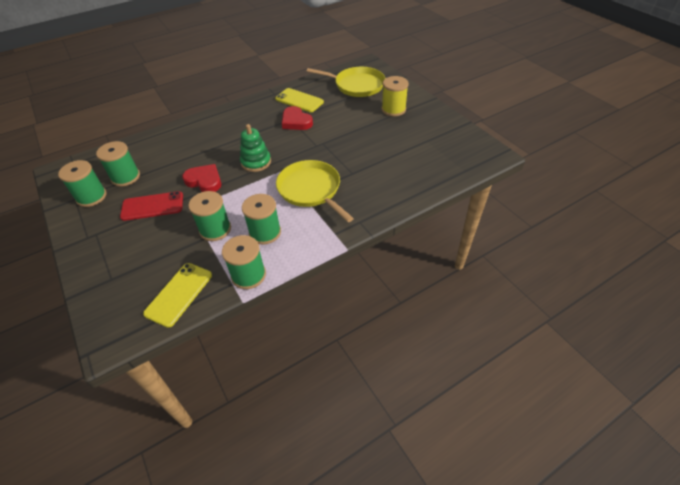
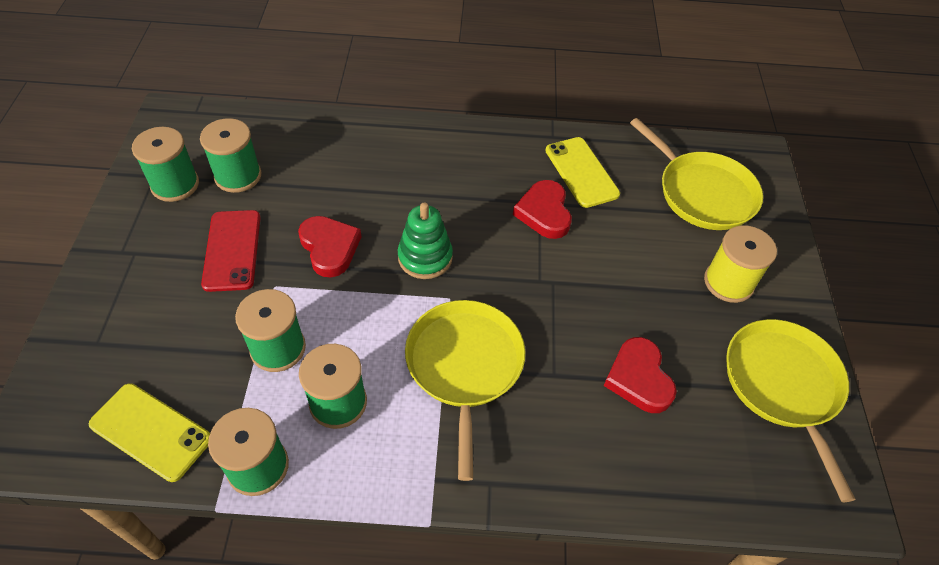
camera: 30 degrees right, 5 degrees up
red phone [120,191,183,221] -> red phone turned 60 degrees clockwise [201,210,260,292]
yellow phone [143,263,212,328] -> yellow phone turned 60 degrees clockwise [89,383,210,482]
none -> red heart [604,337,677,413]
none -> yellow pan [726,319,855,502]

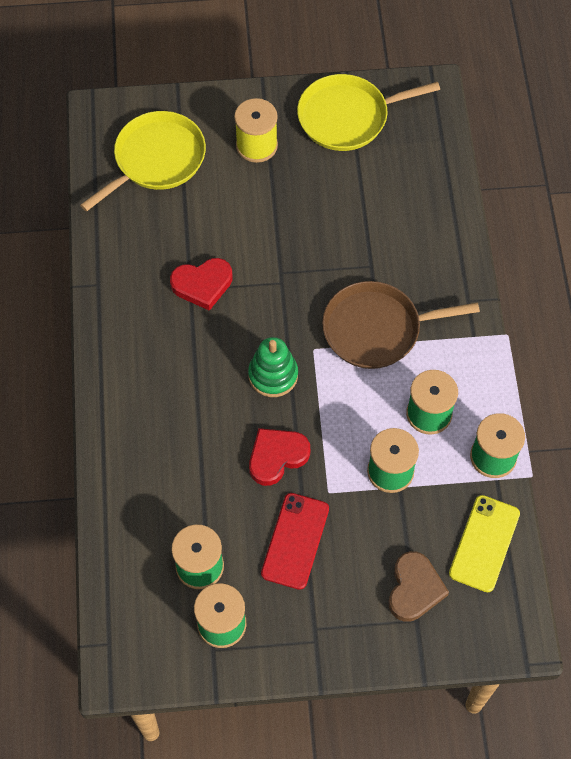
camera: 95 degrees left, 10 degrees up
red phone [201,210,260,292] -> red phone turned 60 degrees counterclockwise [261,493,329,590]
yellow pan [405,300,525,481] -> brown pan [322,281,480,369]
yellow phone [545,137,620,208] -> none
red heart [604,337,677,413] -> none
none -> brown heart [389,551,449,622]

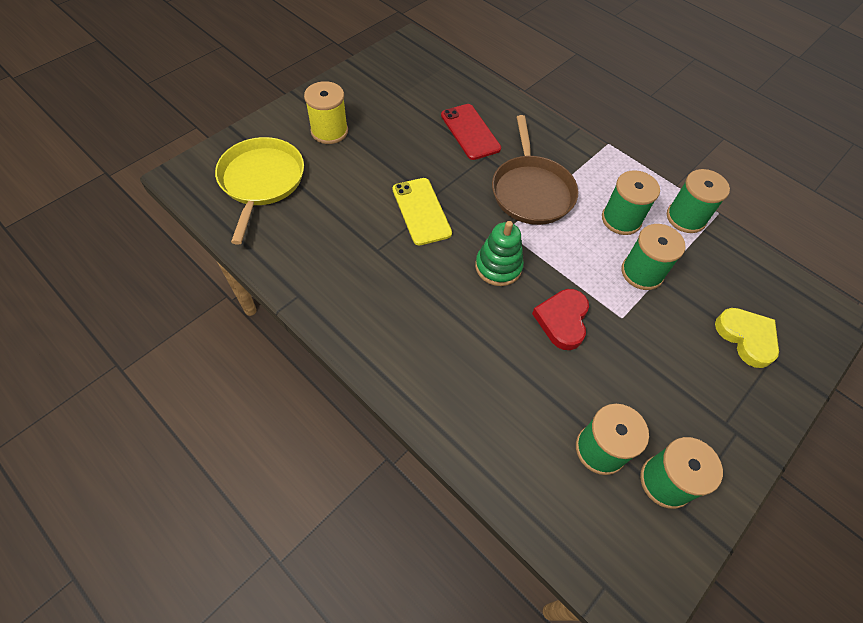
camera: 45 degrees left, 5 degrees down
red heart [170,258,233,311] -> none
red phone [261,493,329,590] -> red phone moved to [441,104,501,160]
yellow pan [297,74,440,151] -> none
brown pan [322,281,480,369] -> brown pan turned 45 degrees counterclockwise [492,115,579,225]
brown heart [389,551,449,622] -> yellow heart [715,308,779,368]
yellow phone [449,495,520,592] -> yellow phone moved to [393,178,452,245]

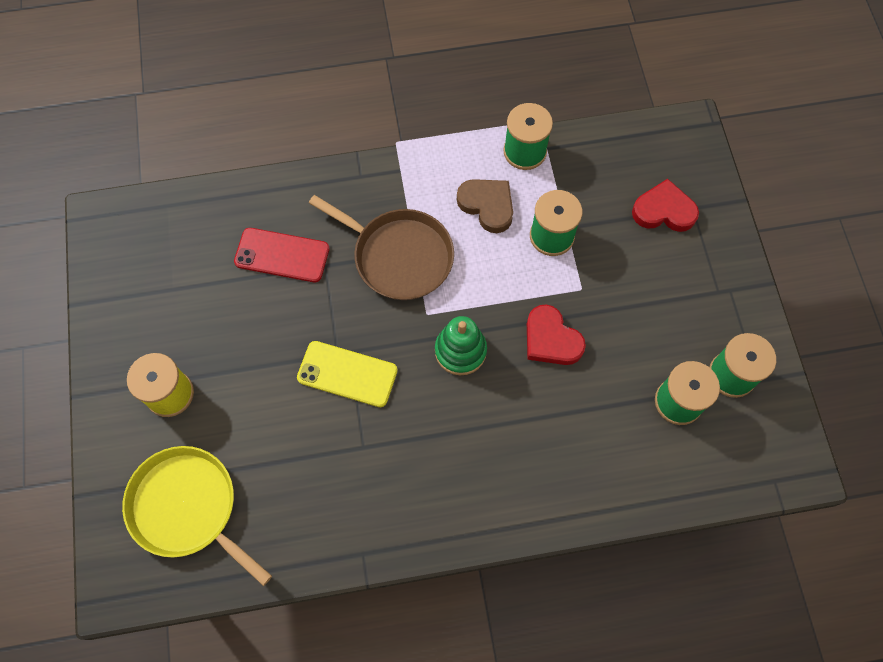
camera: 50 degrees left, 10 degrees up
green spool [602,170,660,235] -> brown heart [457,179,513,233]
yellow heart [715,308,779,368] -> red heart [632,179,699,232]

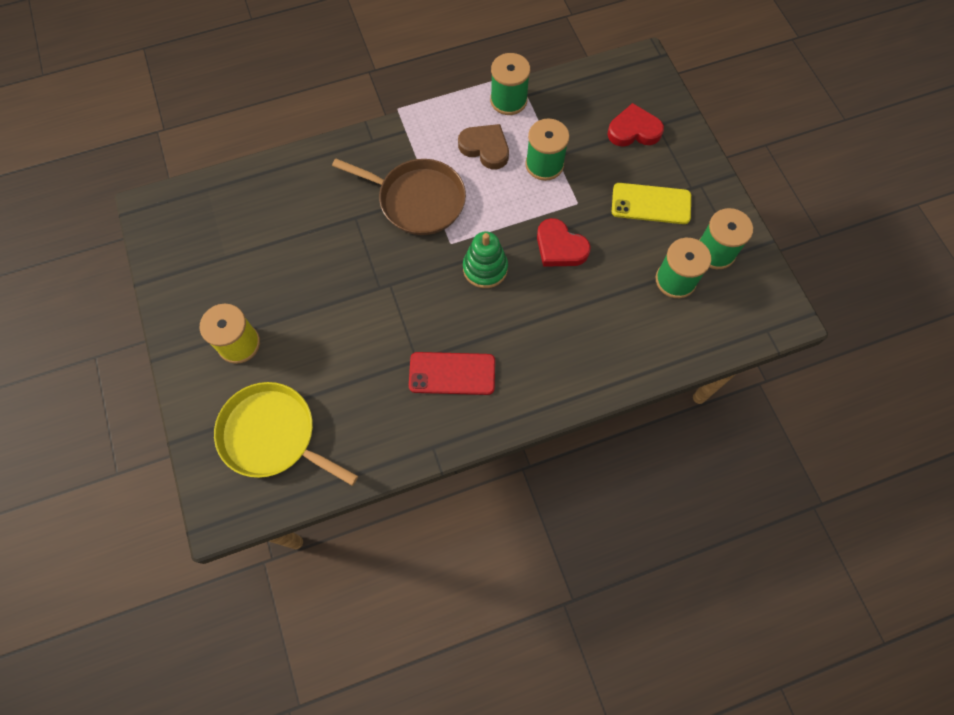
camera: 10 degrees left, 0 degrees up
red phone [234,228,330,282] -> red phone moved to [409,352,495,395]
yellow phone [297,341,398,407] -> yellow phone moved to [612,183,691,224]

